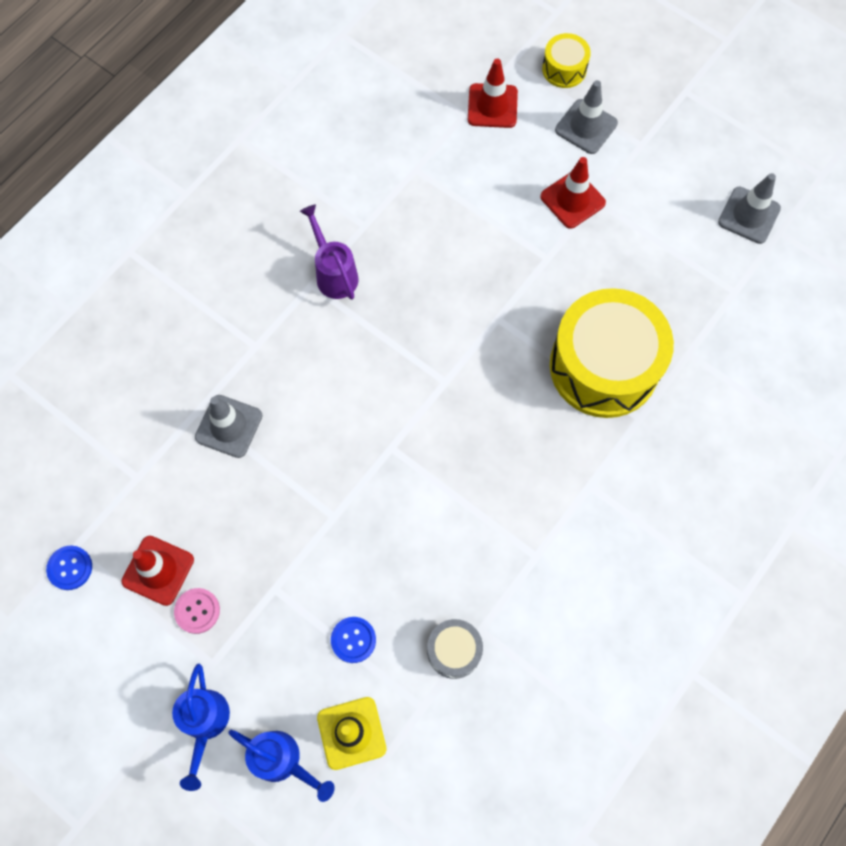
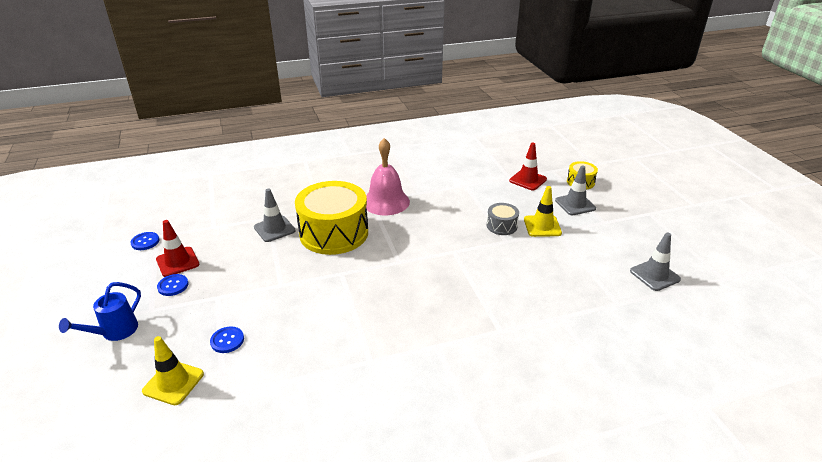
camera: 35 degrees right, 35 degrees down
pink button [174,588,220,634] -> blue button [157,274,188,296]
blue watering can [228,730,335,802] -> none
purple watering can [300,205,359,300] -> pink bell [366,138,410,215]
grey drum [427,619,483,679] -> grey drum moved to [487,203,519,235]
red traffic cone [540,157,606,229] -> yellow traffic cone [524,186,562,237]
yellow drum [550,288,674,418] -> yellow drum moved to [295,181,368,255]

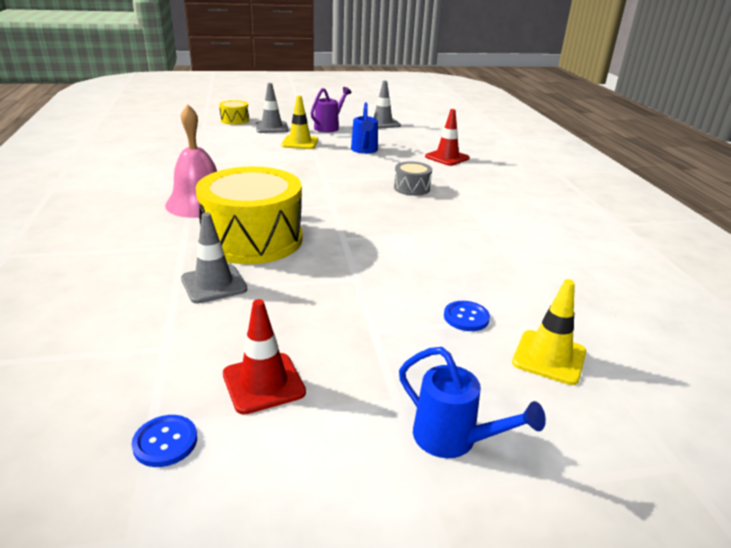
camera: 85 degrees left, 5 degrees down
blue button [157,274,188,296] -> none
grey drum [487,203,519,235] -> grey drum moved to [394,161,432,196]
red traffic cone [509,143,547,190] -> red traffic cone moved to [425,109,470,166]
none -> purple watering can [311,87,352,132]
none -> blue watering can [351,102,378,154]

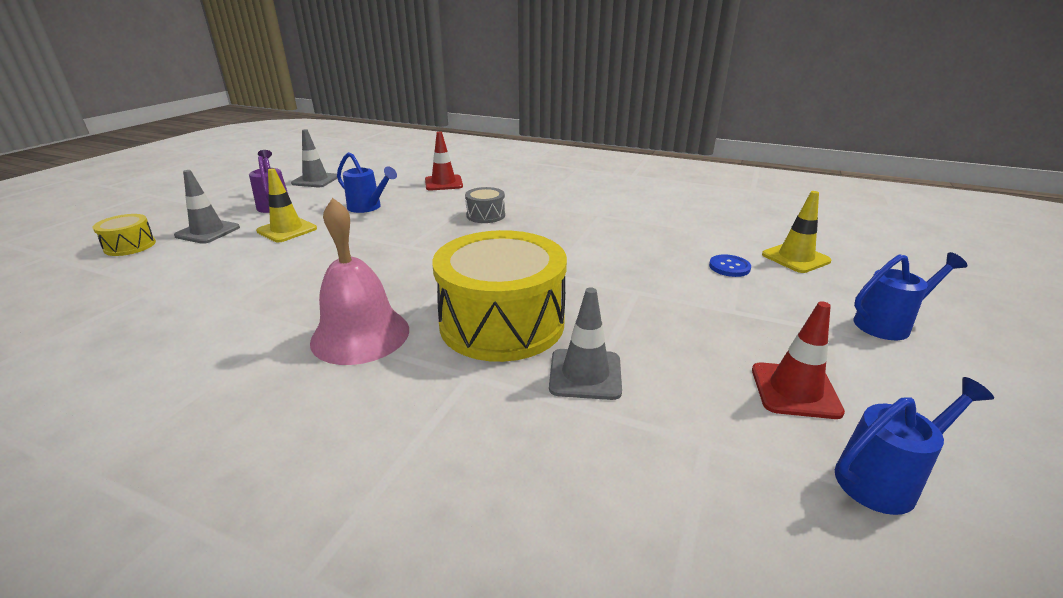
camera: 55 degrees left, 0 degrees up
blue button [132,415,197,467] -> blue watering can [835,377,994,515]

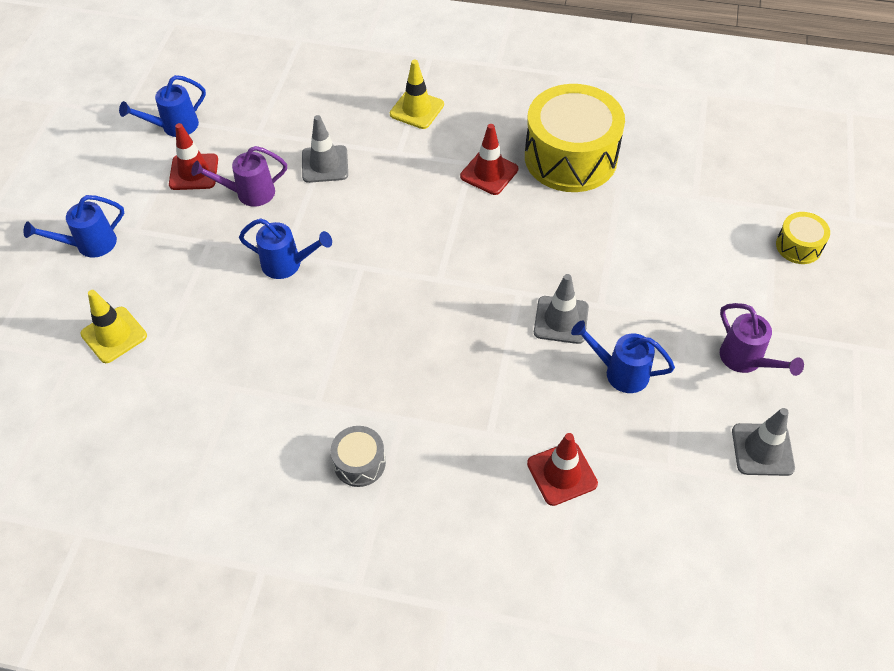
camera: 170 degrees right, 25 degrees up
grey traffic cone [174,170,240,244] -> grey traffic cone moved to [534,274,589,344]
yellow traffic cone [256,168,317,242] -> yellow traffic cone moved to [390,60,444,129]
pink bell [310,198,409,365] -> red traffic cone [460,124,518,195]
yellow drum [432,230,567,362] -> yellow drum moved to [525,84,625,192]
grey drum [465,187,505,223] -> grey drum moved to [331,426,386,487]
blue button [709,254,751,277] -> none
none -> purple watering can [191,146,287,207]
none -> blue watering can [239,218,332,279]

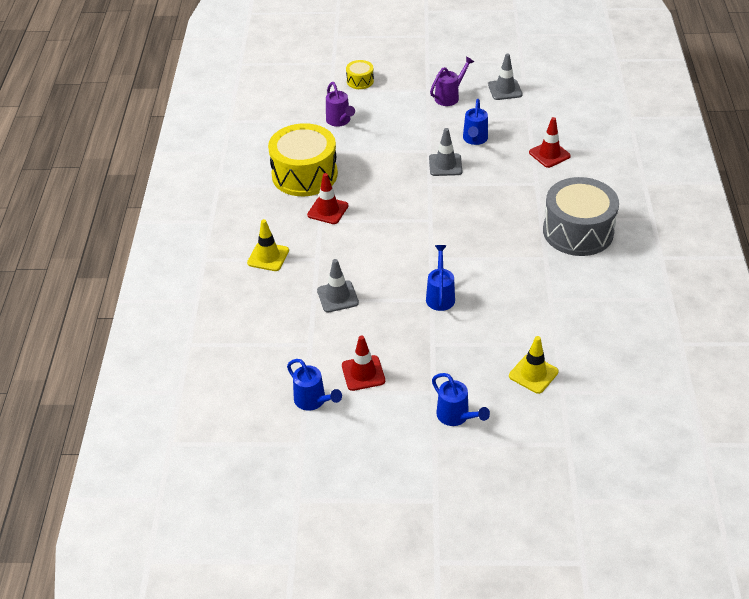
camera: 100 degrees left, 10 degrees down
purple watering can [191,146,287,207] -> purple watering can moved to [326,82,355,127]
grey drum [331,426,386,487] -> grey drum [543,177,619,256], size x2.21

